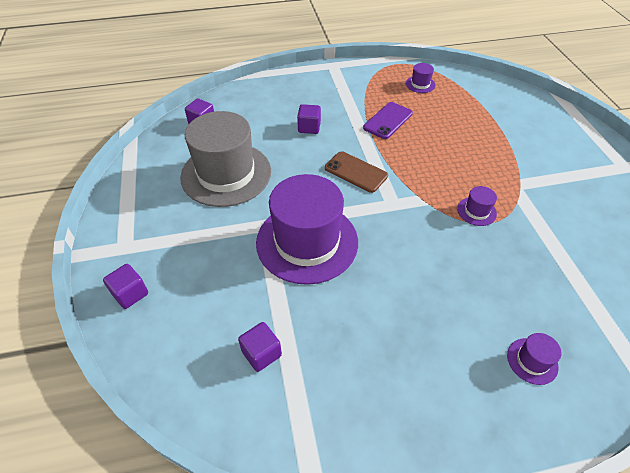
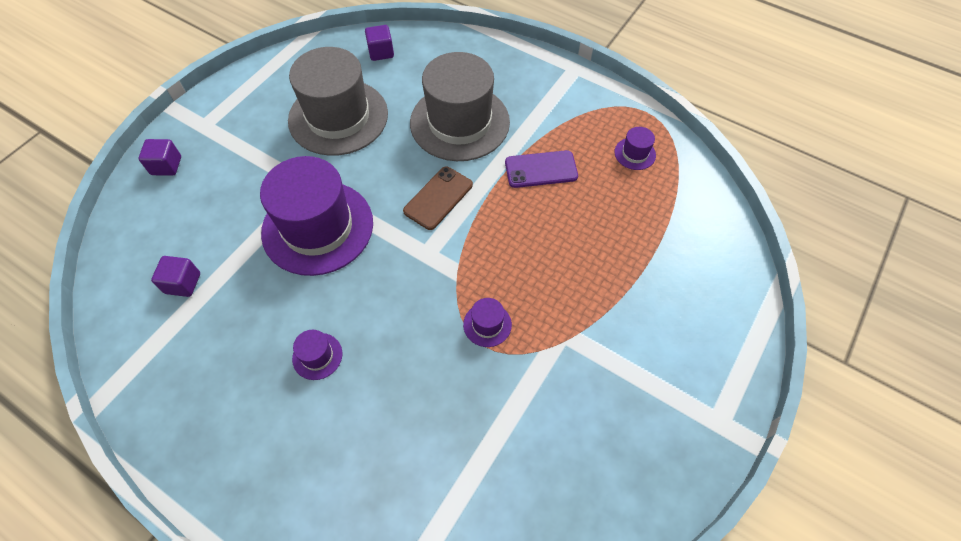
camera: 45 degrees right, 10 degrees up
purple cube [297,104,321,134] -> grey hat [410,52,510,161]
brown phone [325,151,388,193] -> brown phone turned 45 degrees clockwise [403,167,473,230]
purple hat [507,333,561,385] -> purple hat moved to [292,330,342,380]

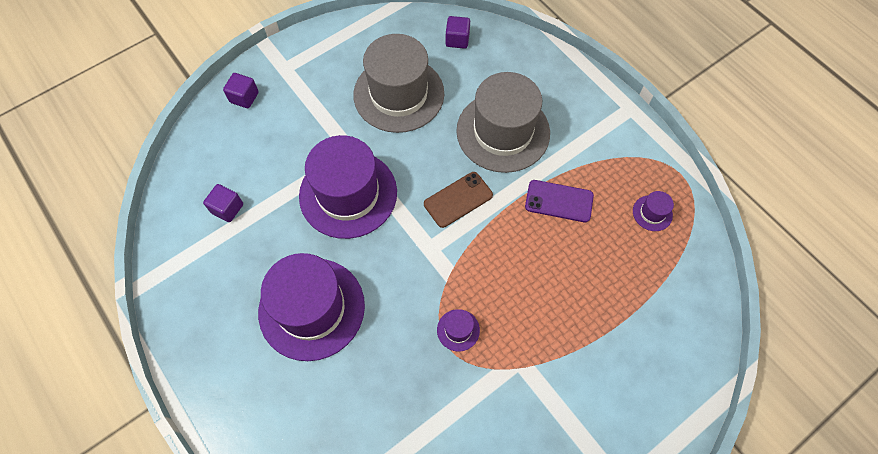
camera: 20 degrees right, 5 degrees up
purple hat [292,330,342,380] -> purple hat [258,253,365,361], size x2.50

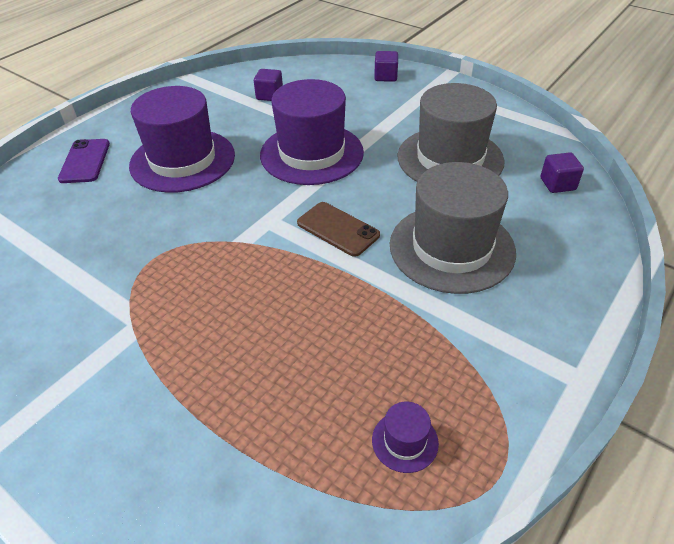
camera: 75 degrees right, 20 degrees down
purple hat [437,309,480,351] -> none
purple phone [525,180,594,222] -> purple phone moved to [58,139,110,183]

